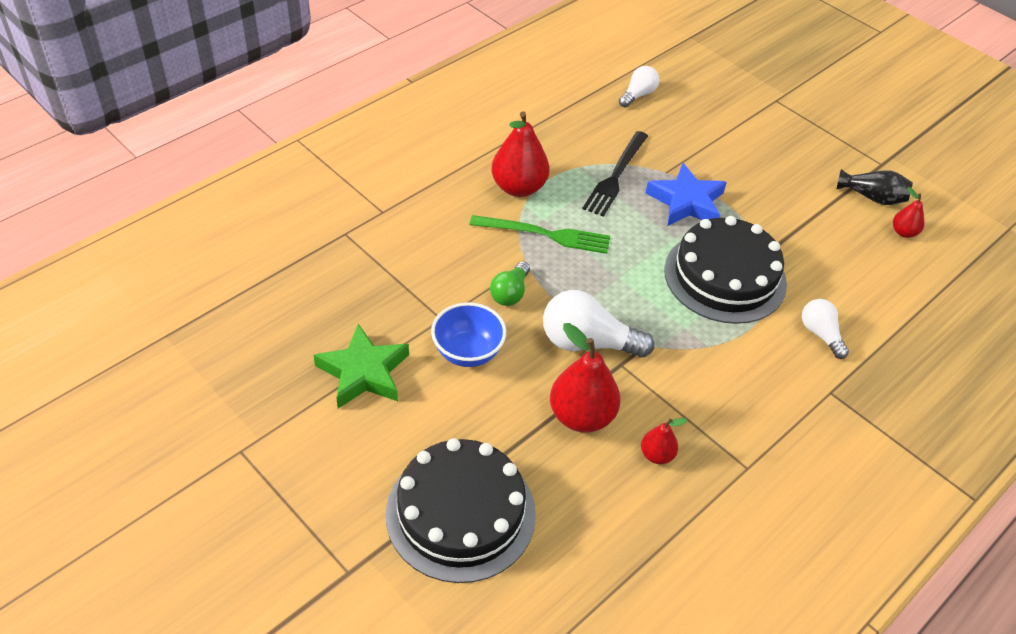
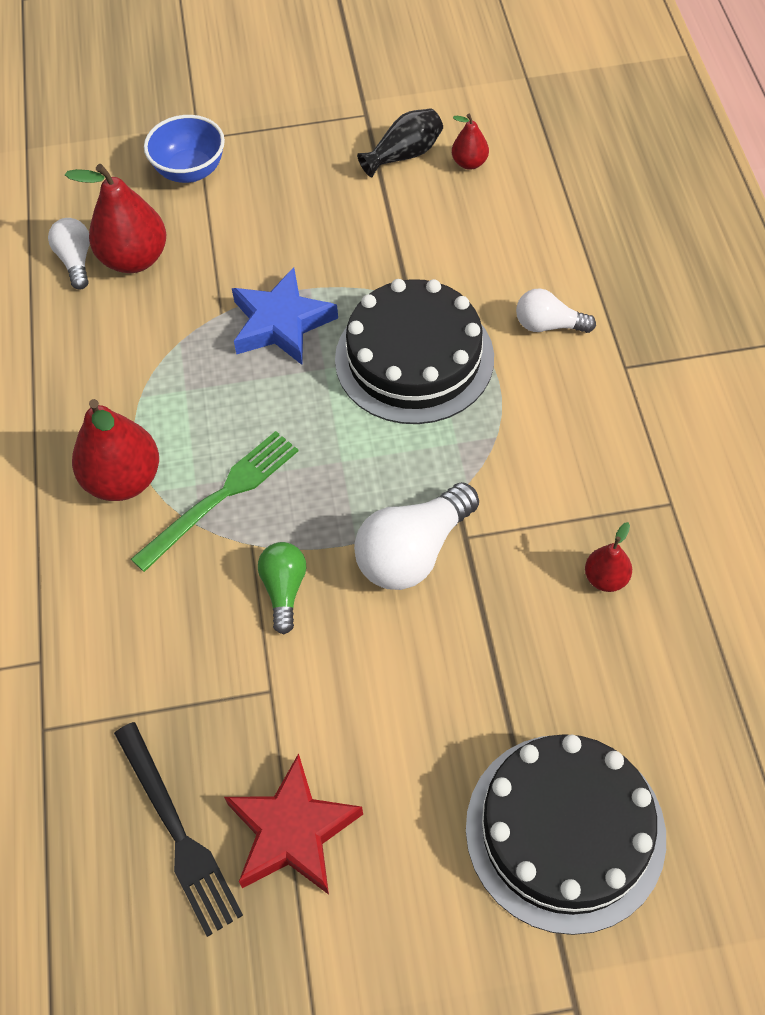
camera: 50 degrees left, 10 degrees up
green star [313,324,409,409] -> red star [224,753,363,895]
blue bowl [431,302,506,367] -> blue bowl moved to [144,115,225,183]
green light bulb [490,261,530,306] -> green light bulb turned 150 degrees counterclockwise [258,542,306,634]
red pear [550,323,621,433] -> red pear moved to [65,164,166,273]
black fork [582,131,648,217] -> black fork moved to [114,722,243,937]

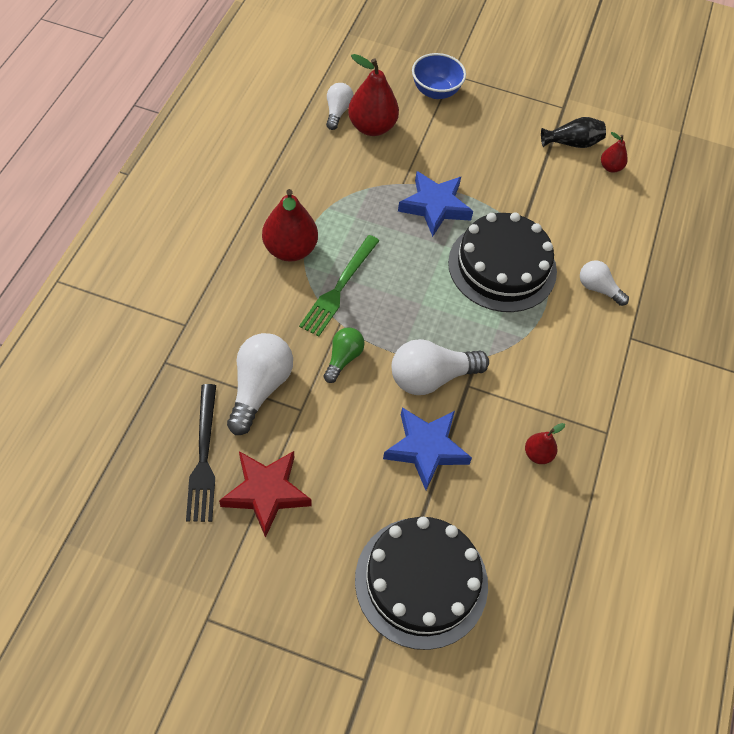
camera: 20 degrees right, 0 degrees up
green fork [131,431,298,572] -> green fork turned 135 degrees clockwise [299,235,379,336]
none -> white light bulb [227,333,293,435]
none -> blue star [383,407,472,490]

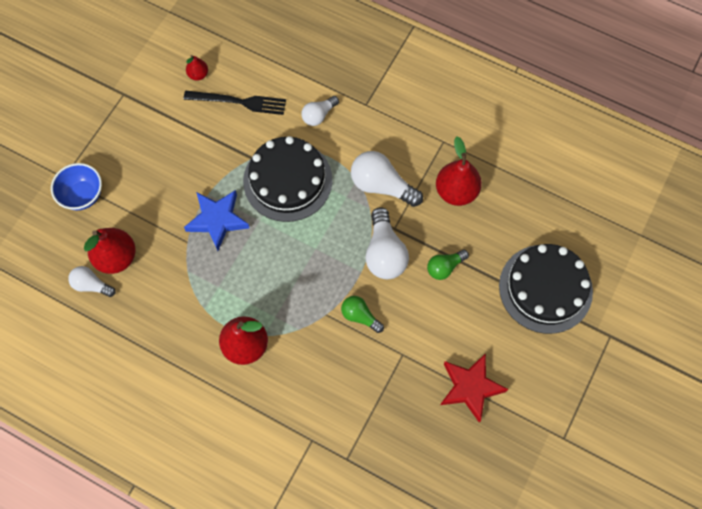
camera: 75 degrees left, 10 degrees up
black fork [186,384,216,522] -> black fork moved to [184,91,286,115]
white light bulb [227,333,293,435] -> white light bulb moved to [351,151,423,207]
green fork [299,235,379,336] -> none
blue star [383,407,472,490] -> green light bulb [427,249,469,280]
red pear [525,423,565,464] -> red pear [436,137,482,206], size x1.93
black vase [541,117,606,148] -> none

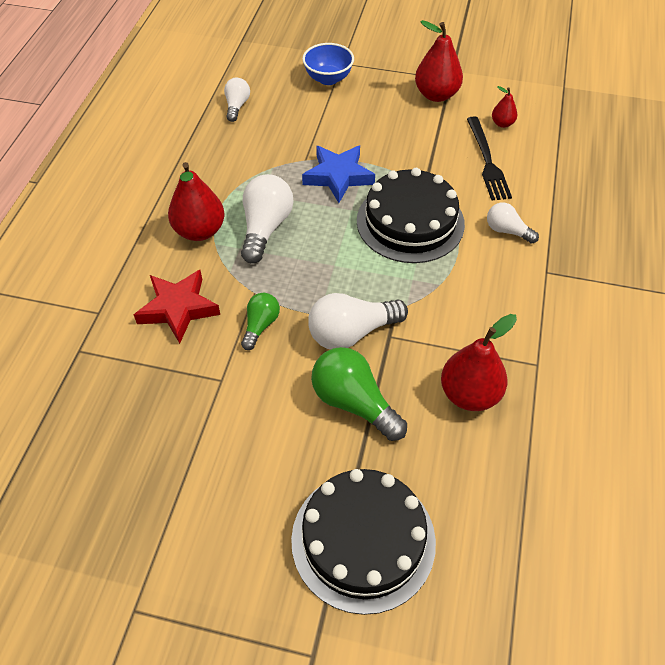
camera: 75 degrees right, 15 degrees down
red pear [84,228,136,274] -> red pear moved to [415,20,463,102]
white light bulb [351,151,423,207] -> white light bulb moved to [241,174,293,264]
green light bulb [427,249,469,280] -> green light bulb [311,347,407,441], size x1.70
red star [441,353,508,423] -> red star moved to [134,270,220,344]

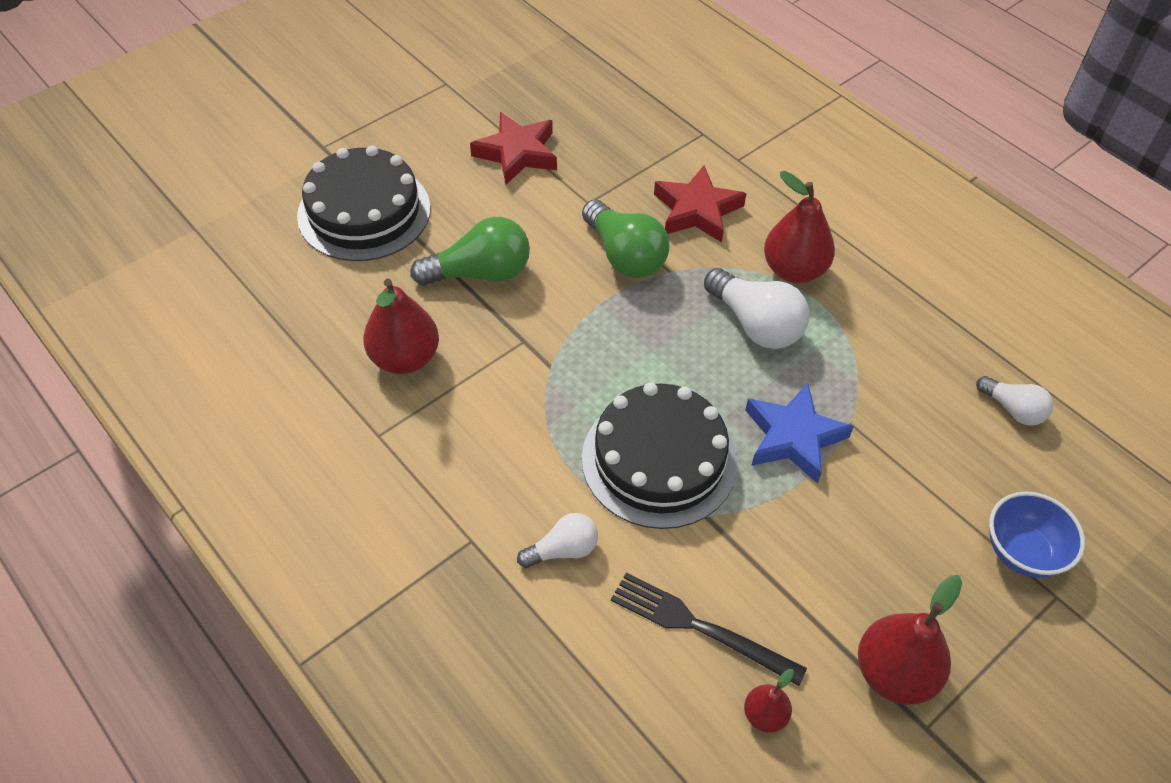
camera: 125 degrees right, 0 degrees up
green light bulb [241,293,280,350] -> green light bulb [582,199,669,278], size x1.70
white light bulb [308,293,408,350] -> none
none -> red star [470,112,557,185]

